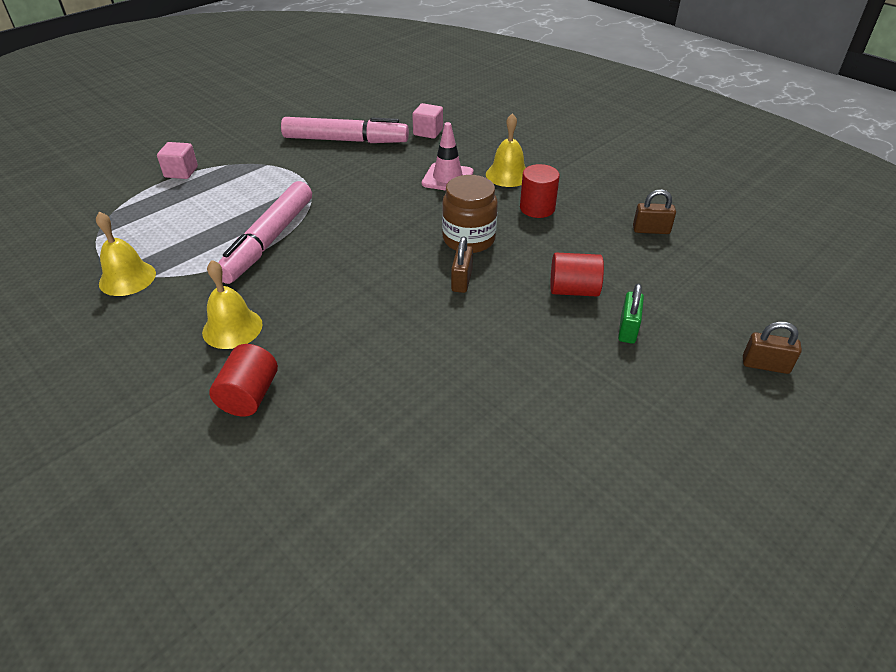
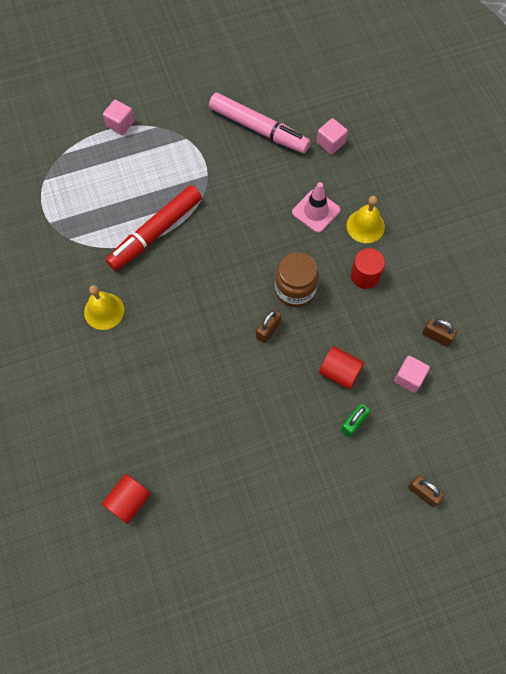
camera: 25 degrees right, 25 degrees up
yellow bell [96,212,156,296] -> none
red cylinder [209,344,278,417] -> red cylinder moved to [102,474,151,524]
pink marker [218,181,312,284] -> red marker [106,185,202,271]
none -> pink cube [394,356,430,393]

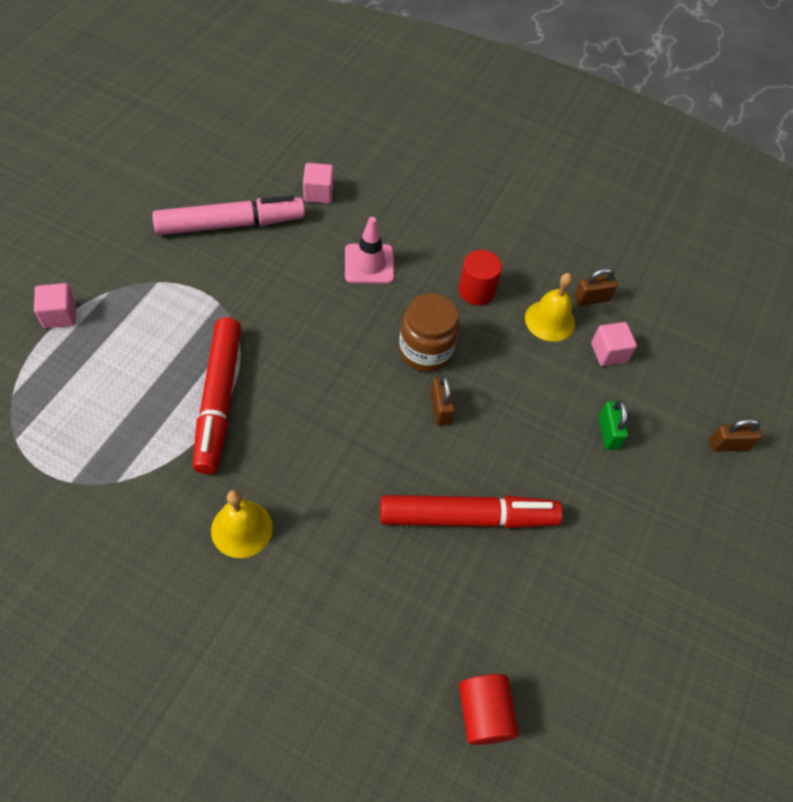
camera: 50 degrees left, 10 degrees down
red cylinder [319,346,364,389] -> none
yellow bell [347,196,385,243] -> yellow bell moved to [525,273,575,342]
none -> red marker [380,495,562,528]

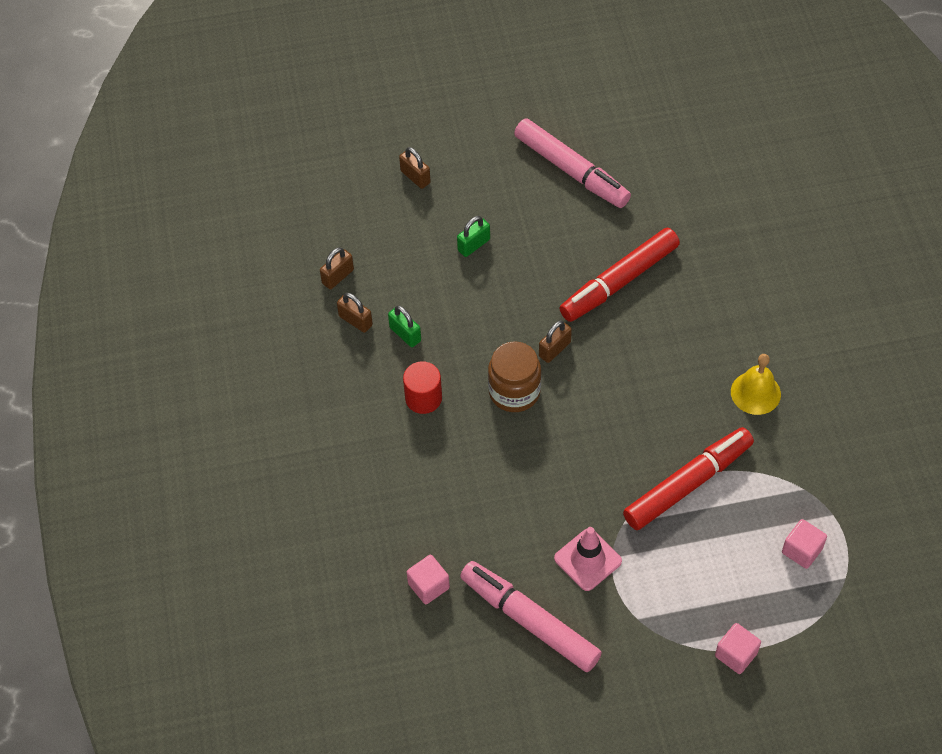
camera: 120 degrees left, 0 degrees up
pink traffic cone [345,217,394,284] -> pink traffic cone moved to [554,527,622,591]
red marker [380,495,562,528] -> red marker turned 90 degrees counterclockwise [559,228,680,322]
red cylinder [459,674,519,745] -> none
yellow bell [525,273,575,342] -> green padlock [388,305,421,347]
pink cube [591,322,637,366] -> pink cube moved to [782,519,827,569]
none -> brown padlock [320,247,354,289]
none -> pink marker [514,118,631,208]

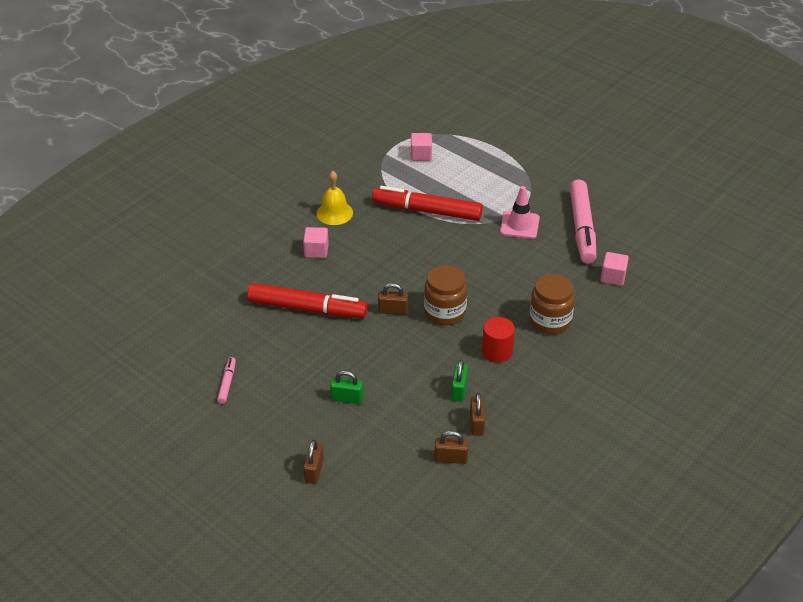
camera: 130 degrees left, 15 degrees down
pink marker [514,118,631,208] -> pink marker [217,357,236,404], size x0.44
pink cube [715,623,761,674] -> pink cube moved to [303,227,329,258]
none -> brown jar [529,274,575,334]

